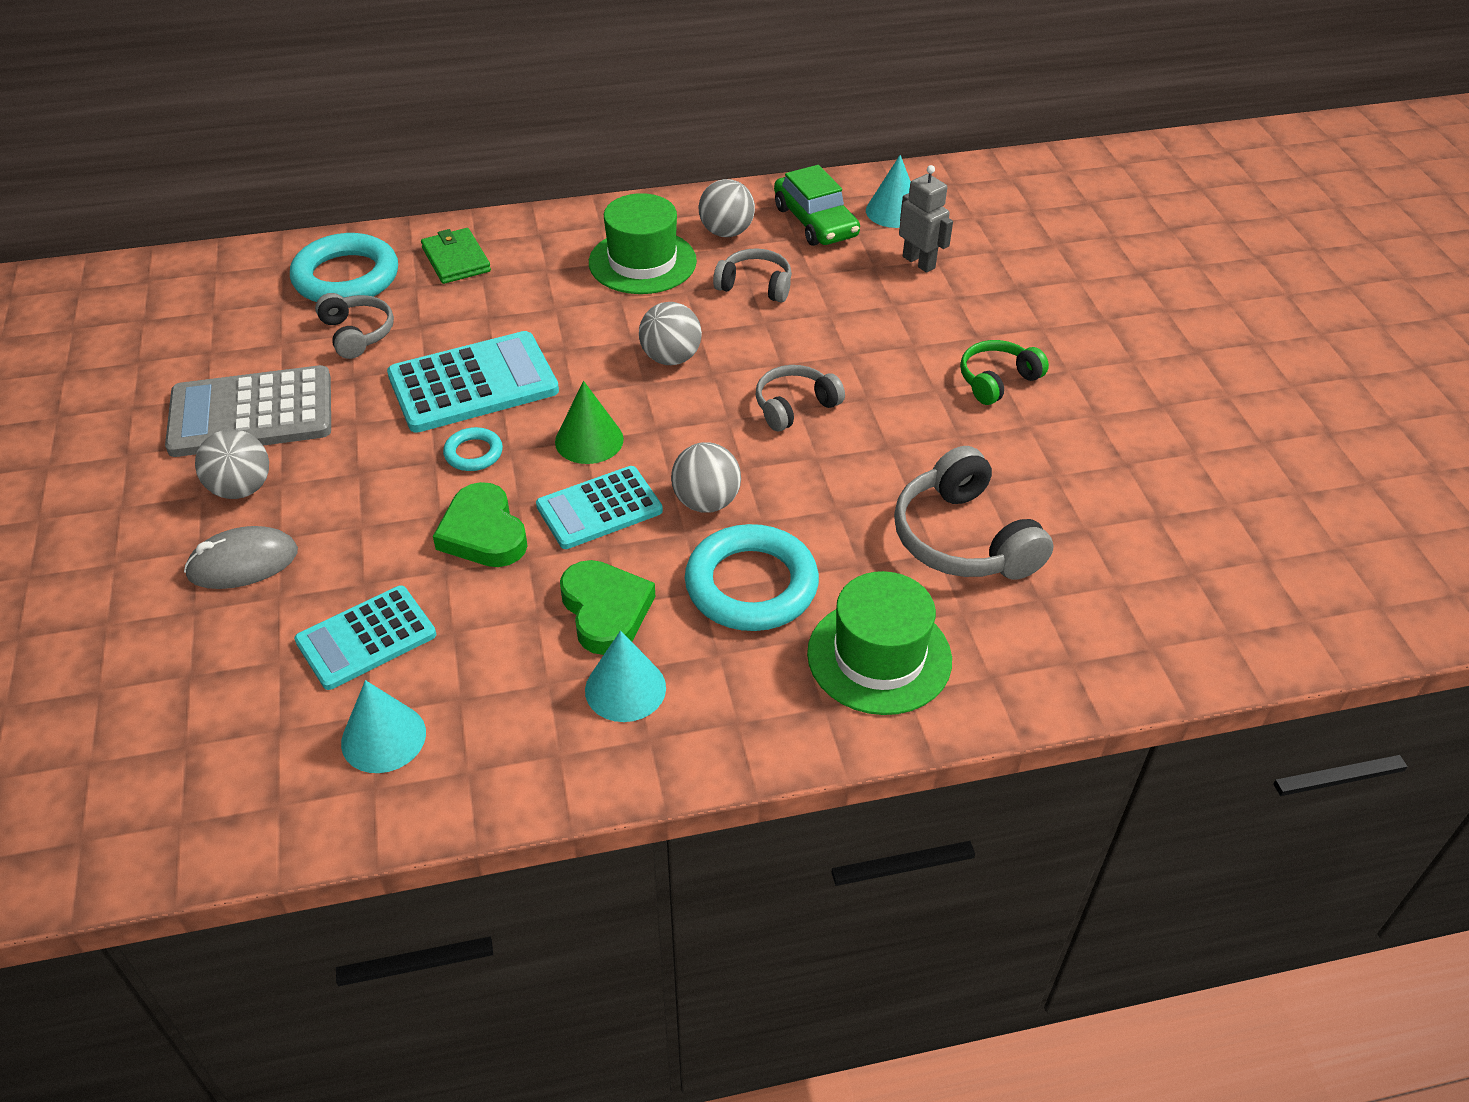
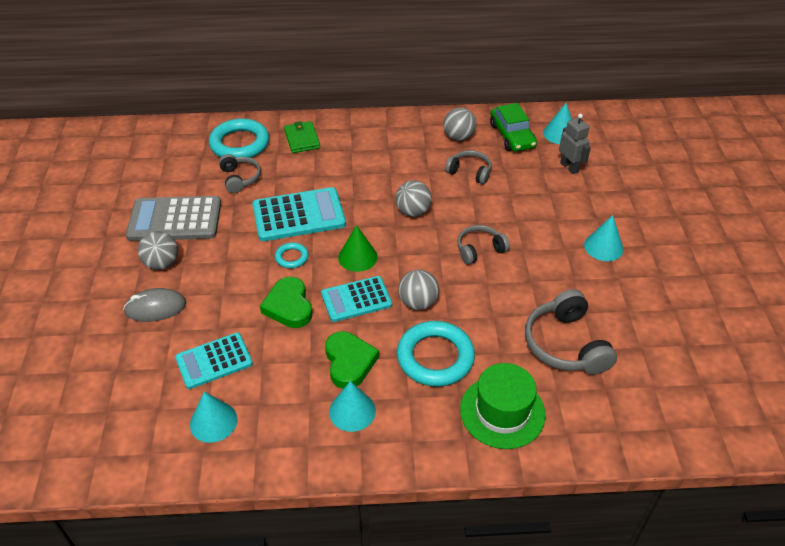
camera: 10 degrees right, 0 degrees up
green hat [589,193,697,294] -> none
green headphones [960,340,1049,405] -> turquoise cone [584,215,624,261]

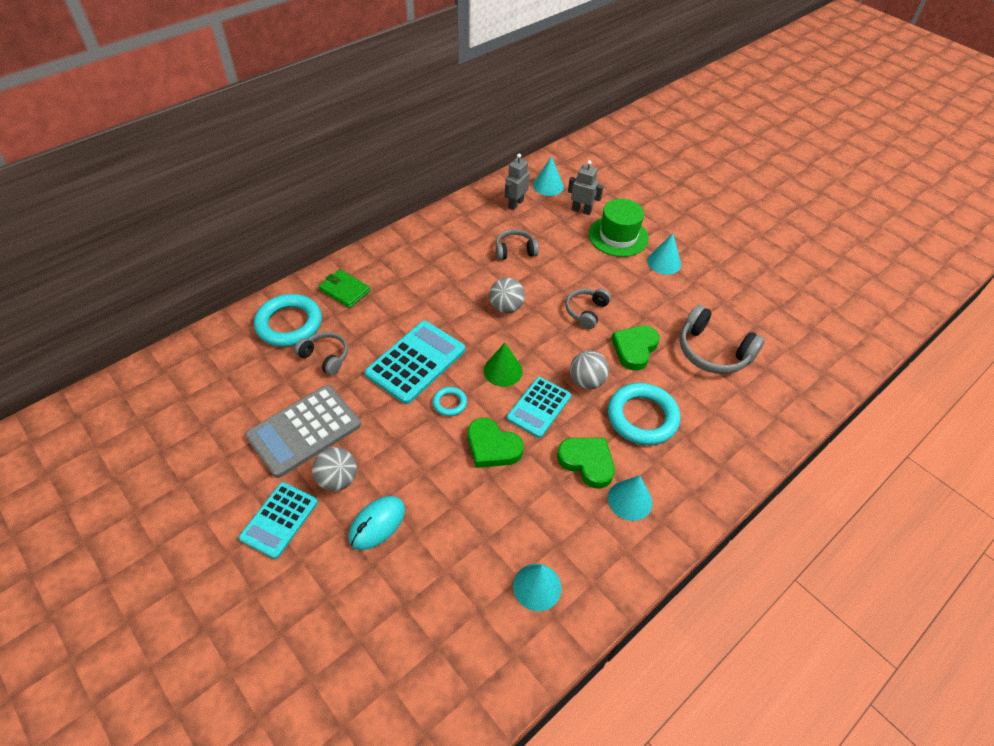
camera: 40 degrees left, 5 degrees up
grey mouse [123,288,186,322] -> turquoise mouse [348,496,405,550]
turquoise calculator [175,333,253,389] -> turquoise calculator moved to [239,482,318,559]
grey ball [443,107,476,141] -> none
green hat [460,363,546,449] -> green hat moved to [589,199,649,257]
green car [490,103,537,152] -> grey robot [505,153,530,210]
none -> green heart [611,325,660,371]

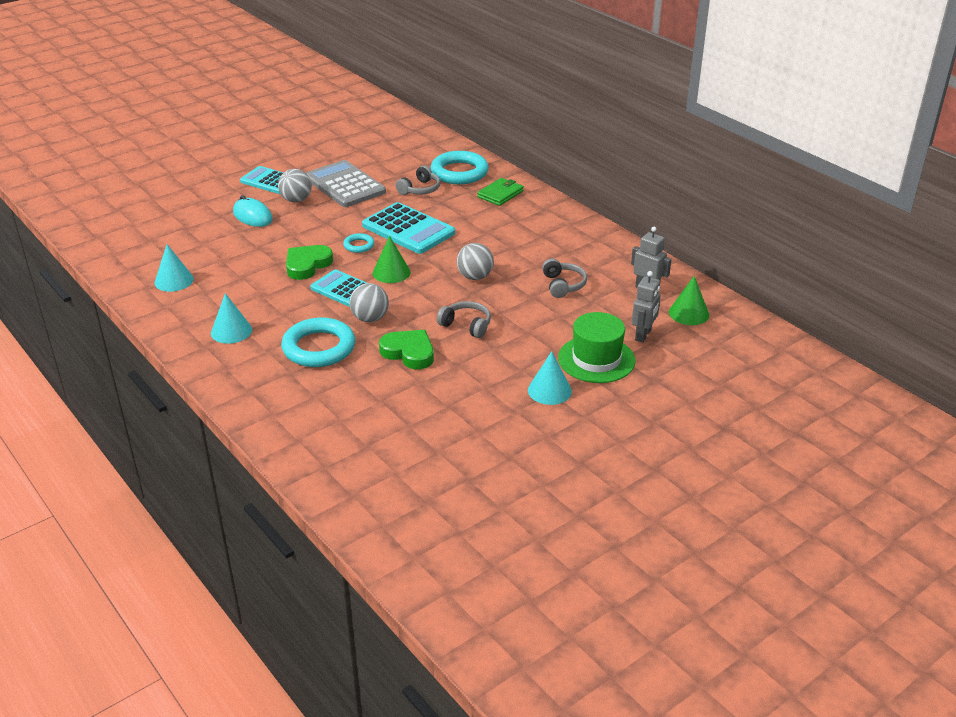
camera: 95 degrees right, 15 degrees down
turquoise cone [533,156,564,196] -> green cone [669,276,709,325]
green heart [557,438,615,489] -> none
grey headphones [680,305,765,374] -> none

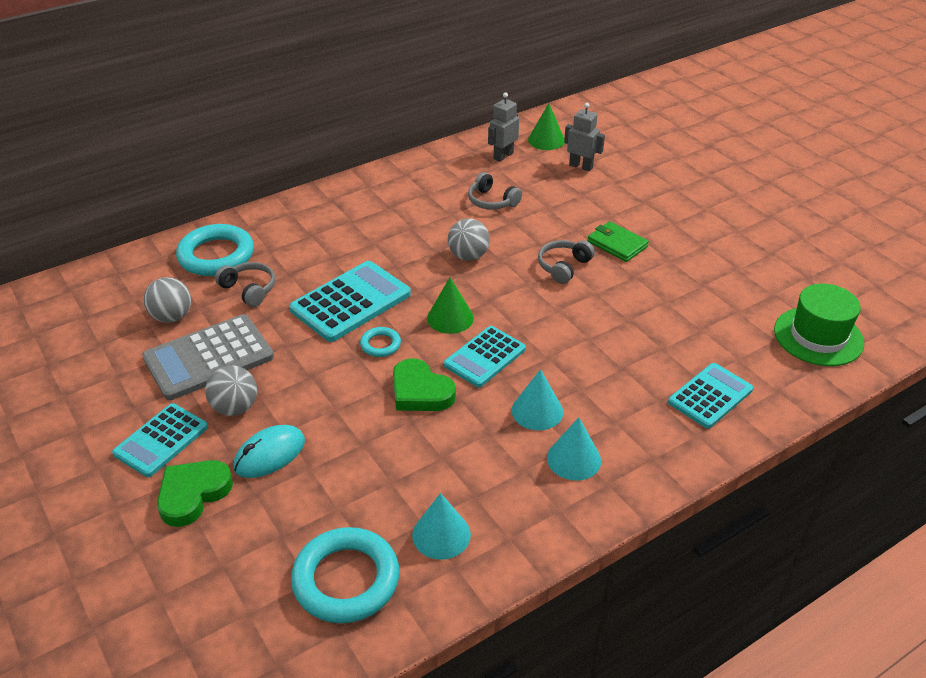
camera: 85 degrees left, 5 degrees up
turquoise ring [281,318,355,367] -> turquoise ring moved to [291,527,400,623]
grey ball [350,283,389,322] -> grey ball moved to [144,277,191,323]
green heart [379,330,434,369] -> green heart moved to [157,460,233,527]
green wallet [477,178,524,206] -> green wallet moved to [587,221,649,262]
turquoise cone [528,351,572,405] -> turquoise cone moved to [512,369,563,430]
grey headphones [542,258,587,298] -> grey headphones turned 135 degrees counterclockwise [468,172,522,210]
green hat [558,312,635,383] -> green hat moved to [774,284,864,366]
none -> turquoise calculator [668,363,753,428]

